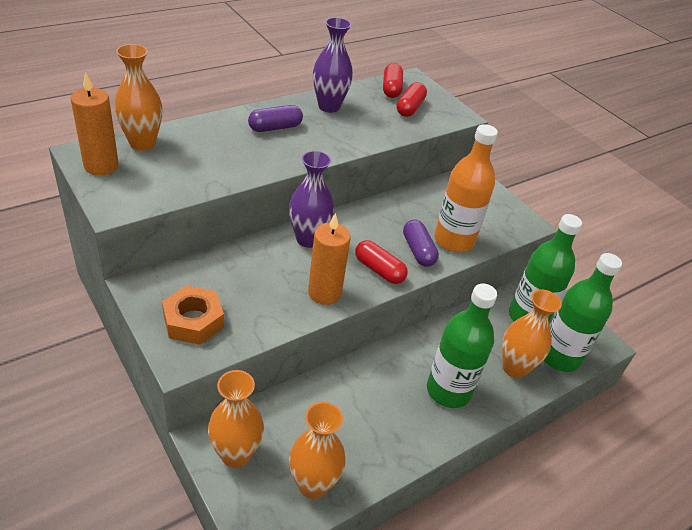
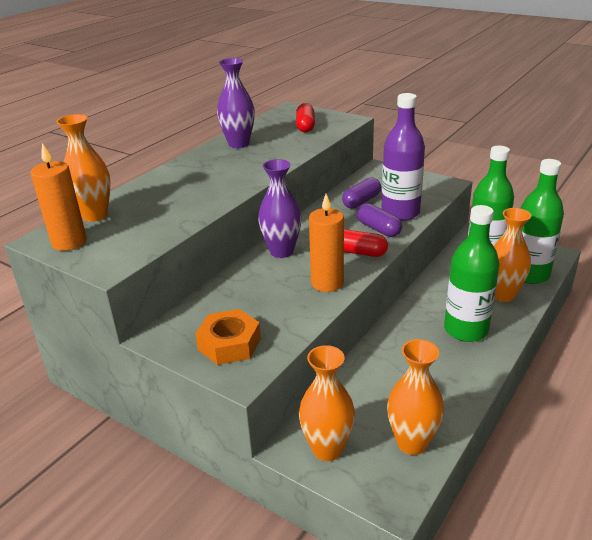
camera: 15 degrees left, 10 degrees down
purple capsule [248,105,303,132] -> purple capsule moved to [342,177,381,209]
red capsule [383,63,403,98] -> none
orange bottle [434,124,498,252] -> purple bottle [381,93,425,221]

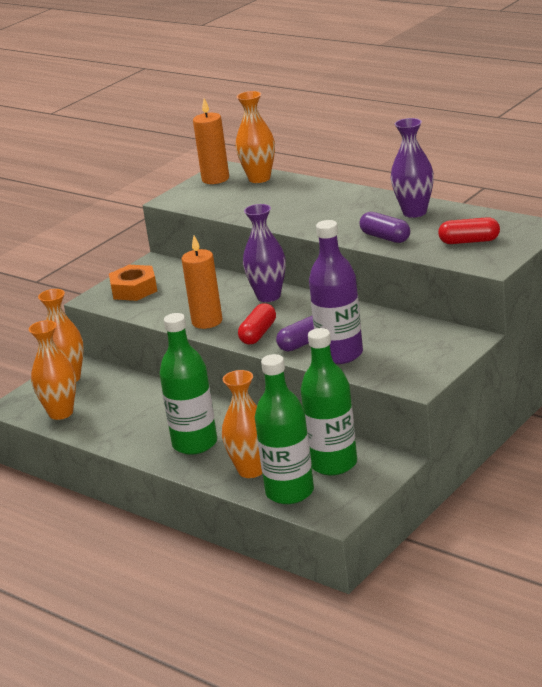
camera: 95 degrees right, 5 degrees down
purple capsule [342,177,381,209] -> purple capsule moved to [360,212,410,243]

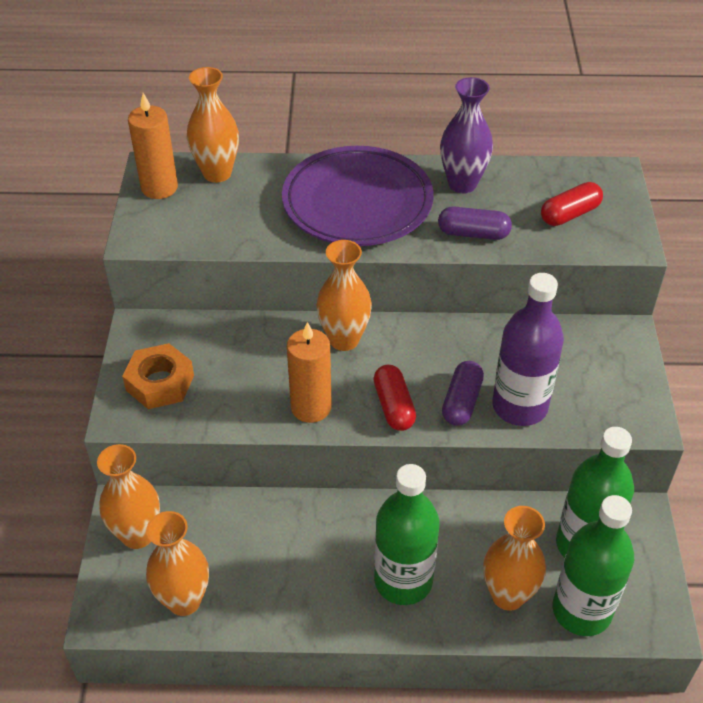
camera: 40 degrees left, 20 degrees up
purple vase [243,204,286,302] -> orange vase [316,240,372,351]
none -> purple plate [282,146,434,246]

